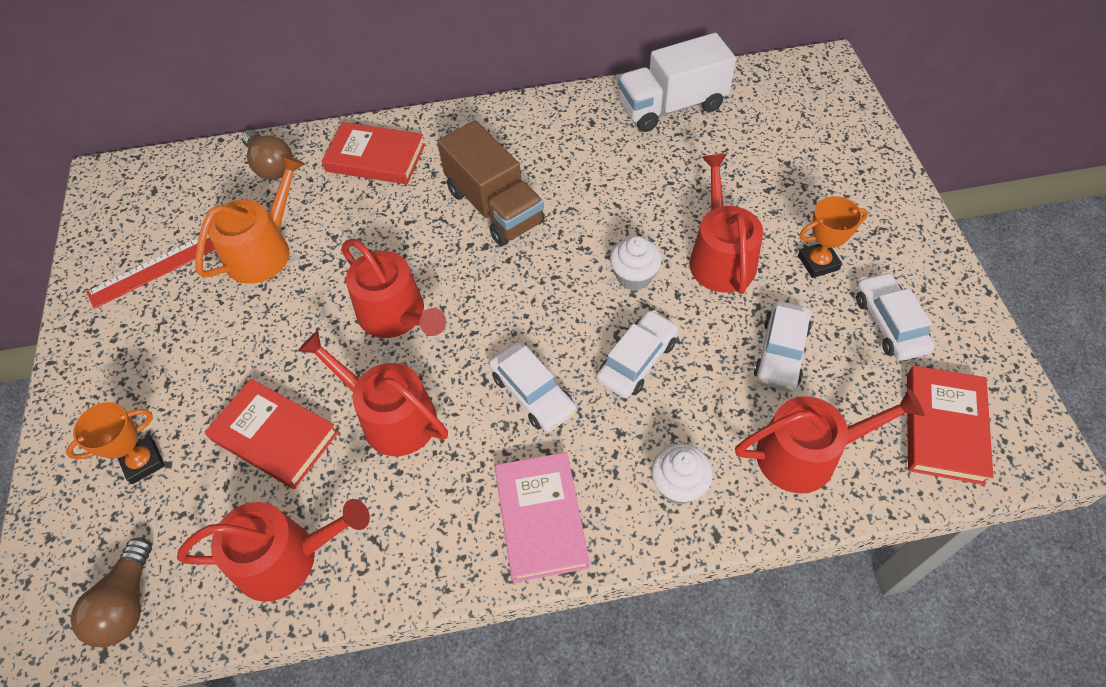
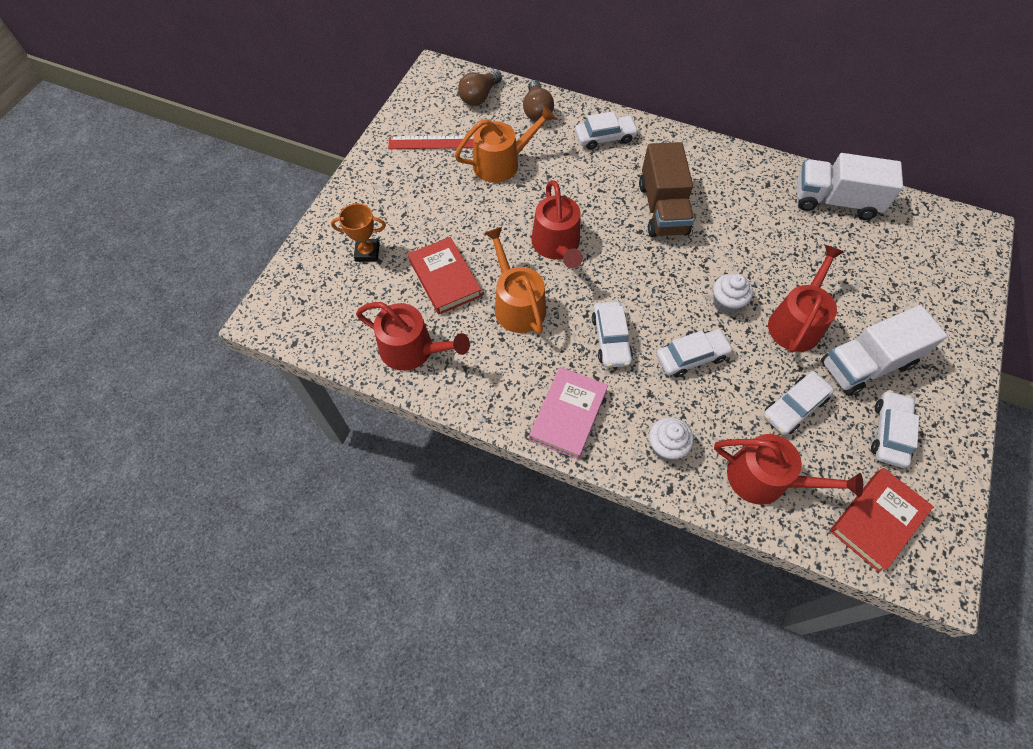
camera: 30 degrees right, 5 degrees up
brown light bulb [71,537,152,647] -> brown light bulb moved to [458,70,502,106]
red watering can [298,331,448,456] -> orange watering can [484,227,546,334]
red book [322,122,425,184] -> white car [575,111,639,150]
orange trophy [798,196,868,278] -> white truck [821,305,948,396]

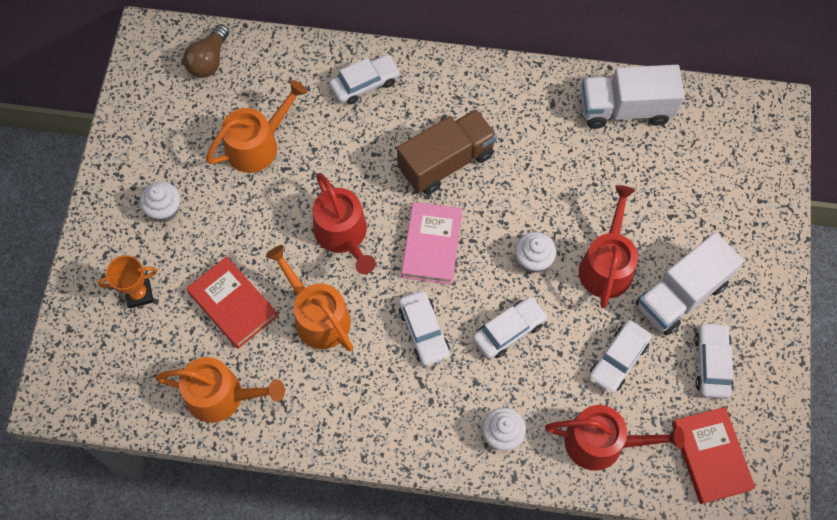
camera: 15 degrees left, 5 degrees up
red watering can [356,302,470,371] -> orange watering can [155,357,285,423]
red ruler [388,135,473,149] -> none
brown light bulb [523,80,554,121] -> none
pink book [529,367,608,460] -> pink book moved to [401,202,462,285]
brown truck [639,142,694,237] -> brown truck turned 105 degrees counterclockwise [397,109,497,195]
red book [830,468,934,573] -> red book turned 45 degrees counterclockwise [672,407,755,504]
none -> white cupcake [140,181,180,222]

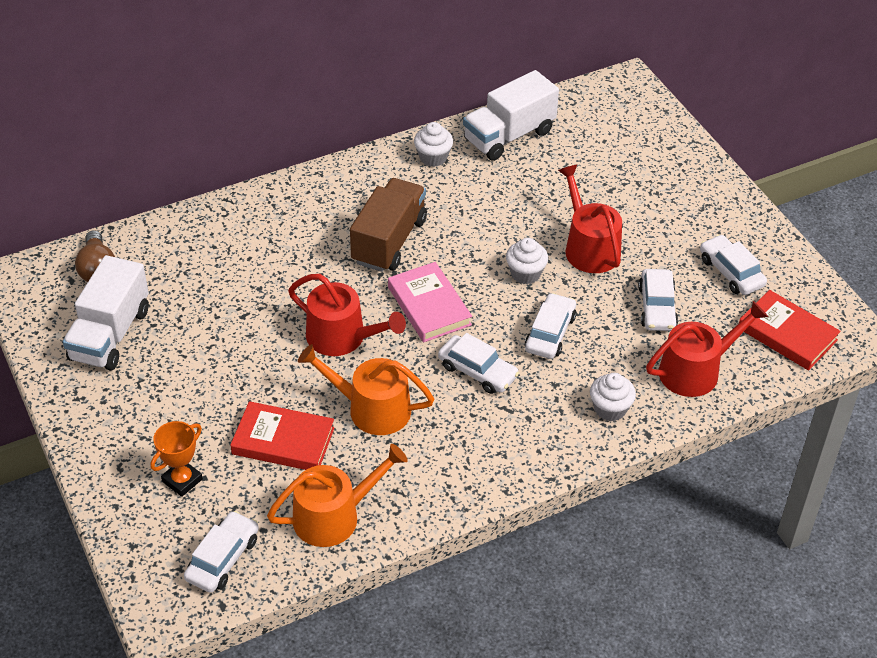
camera: 35 degrees left, 20 degrees down
white cupcake [140,181,180,222] -> white cupcake moved to [414,122,453,167]
orange watering can [206,80,307,173] -> none
white car [329,54,401,105] -> white car moved to [184,511,259,593]
white truck [636,232,744,336] -> white truck moved to [63,255,149,371]

